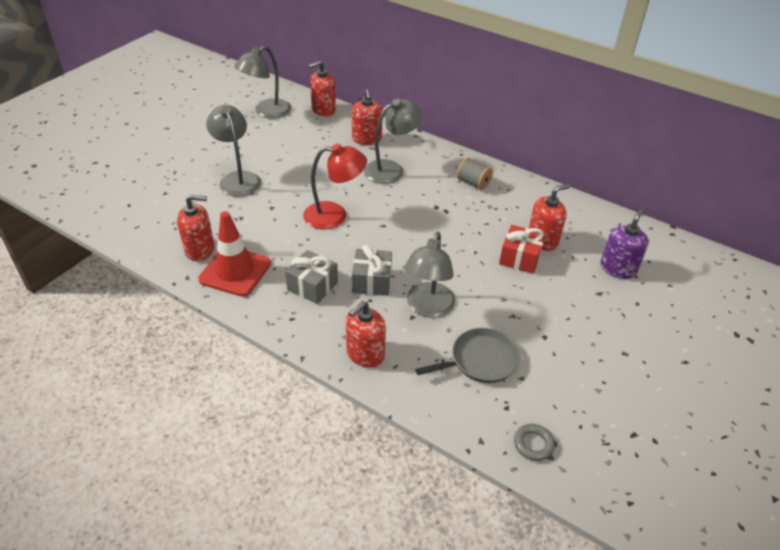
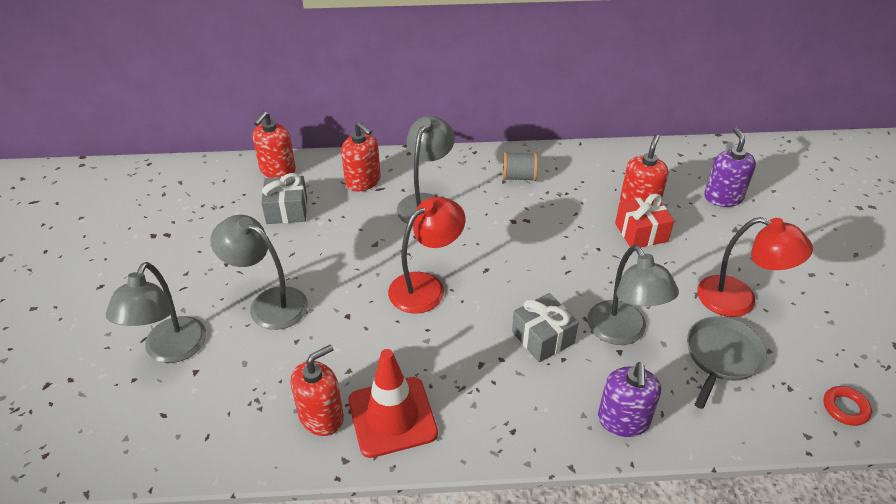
camera: 35 degrees left, 0 degrees up
grey lamp [234,46,291,119] -> grey lamp moved to [106,262,206,363]
grey gift [285,250,338,304] -> grey gift moved to [261,173,307,224]
red soap dispenser [346,301,386,368] -> purple soap dispenser [598,362,661,437]
grey ring [514,424,555,461] -> red ring [823,386,872,426]
none -> red lamp [697,217,813,317]

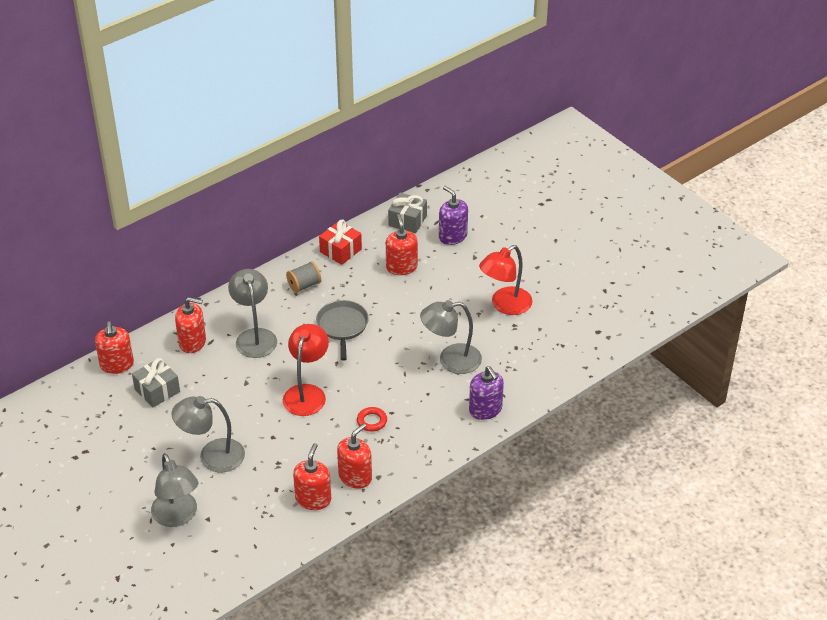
camera: 35 degrees left, 0 degrees up
red traffic cone [348,349,438,458] -> red soap dispenser [337,423,372,489]
grey gift [512,293,579,362] -> grey gift moved to [388,193,427,233]
grey lamp [587,245,679,345] -> grey lamp turned 135 degrees clockwise [420,300,482,374]
red gift [615,193,674,248] -> red gift moved to [319,220,362,265]
grey pan [687,317,767,409] -> grey pan moved to [316,300,369,361]
red lamp [697,217,813,317] -> red lamp turned 150 degrees clockwise [479,245,533,315]
red ring [823,386,872,426] -> red ring moved to [357,407,387,432]

